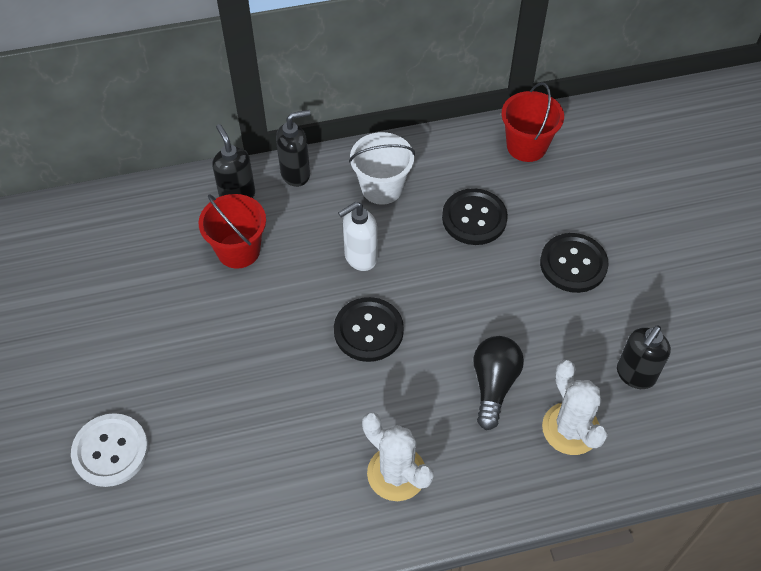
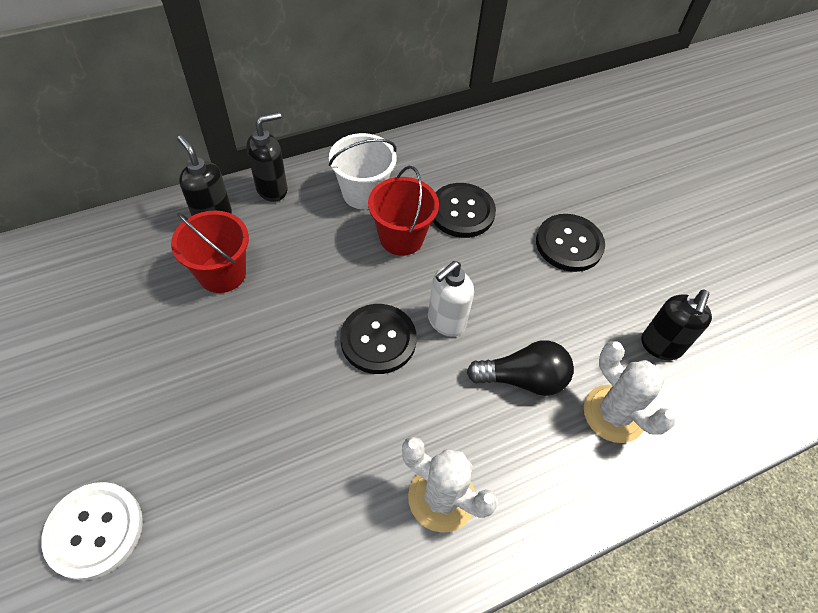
camera: 15 degrees left, 0 degrees up
white soap dispenser [338,202,377,271] -> white soap dispenser moved to [428,261,474,337]
black light bulb [473,336,524,430] -> black light bulb turned 90 degrees clockwise [467,340,574,396]
red bucket [501,82,564,162] -> red bucket moved to [368,166,439,256]

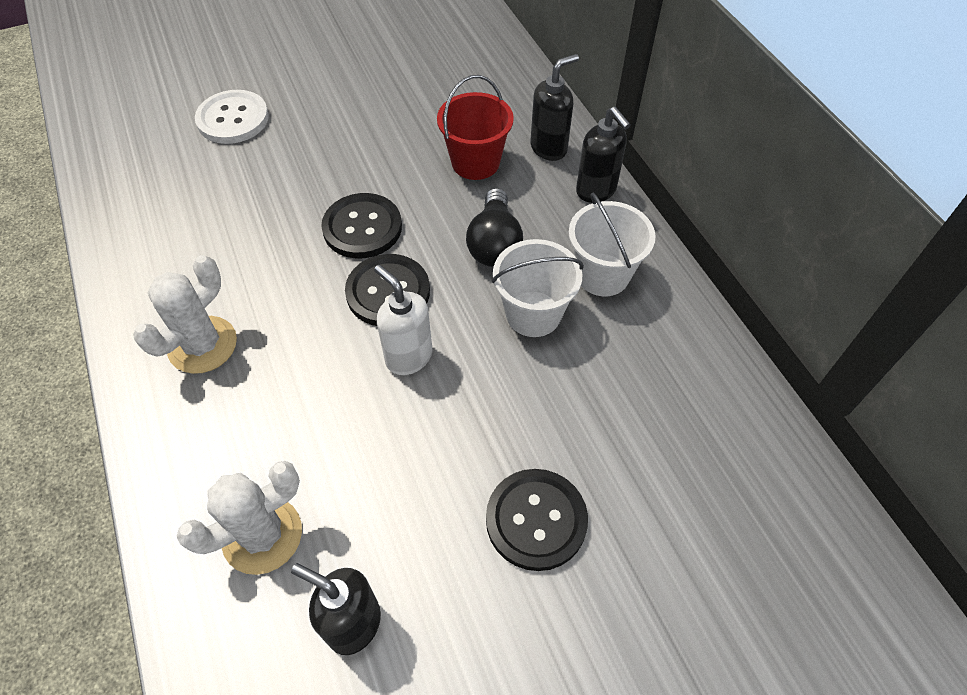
camera: 95 degrees right, 0 degrees up
red bucket [368,166,439,256] -> white bucket [492,239,584,337]
black button [433,183,496,238] -> black button moved to [321,193,402,259]
black light bulb [467,340,574,396] -> black light bulb moved to [466,188,523,267]

